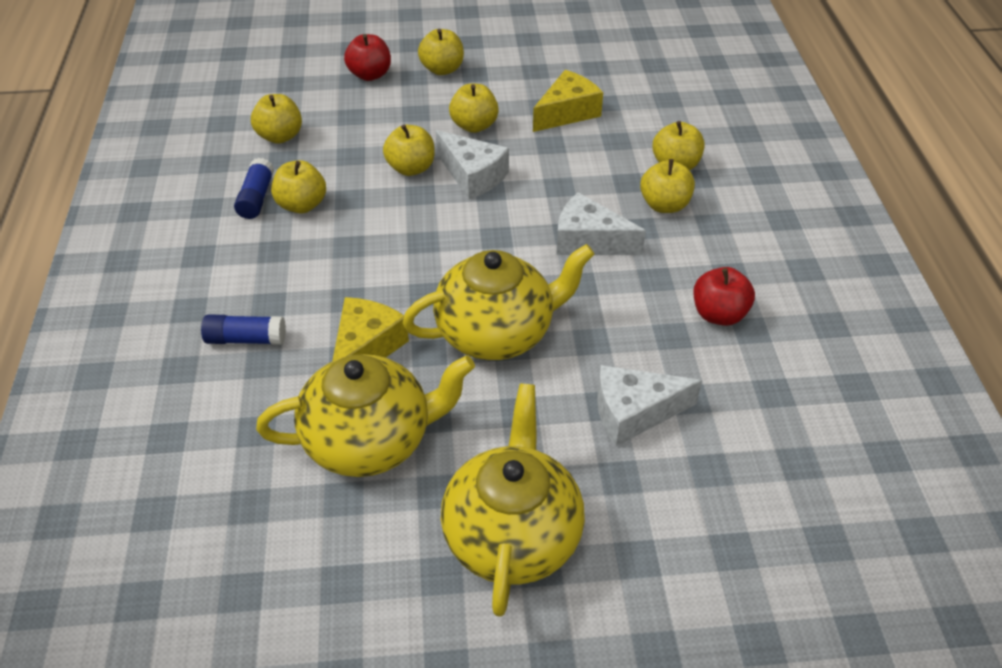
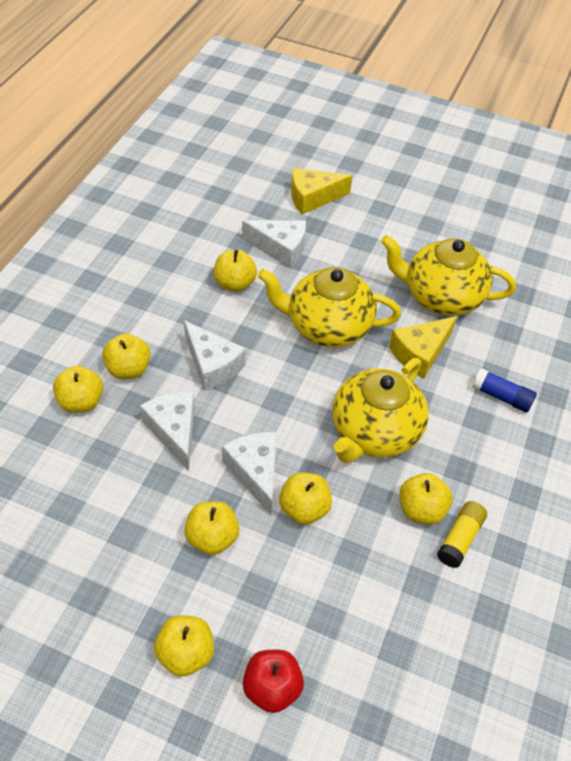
camera: 155 degrees left, 5 degrees up
blue glue stick [234,158,274,219] -> yellow glue stick [437,501,487,568]
yellow apple [251,94,302,144] -> yellow apple moved to [214,250,257,292]
yellow teapot [441,384,585,617] -> yellow teapot moved to [333,358,429,463]
yellow cheese [533,70,603,132] -> yellow cheese moved to [291,168,352,215]
red apple [694,267,755,326] -> none
none -> white cheese [140,391,195,471]

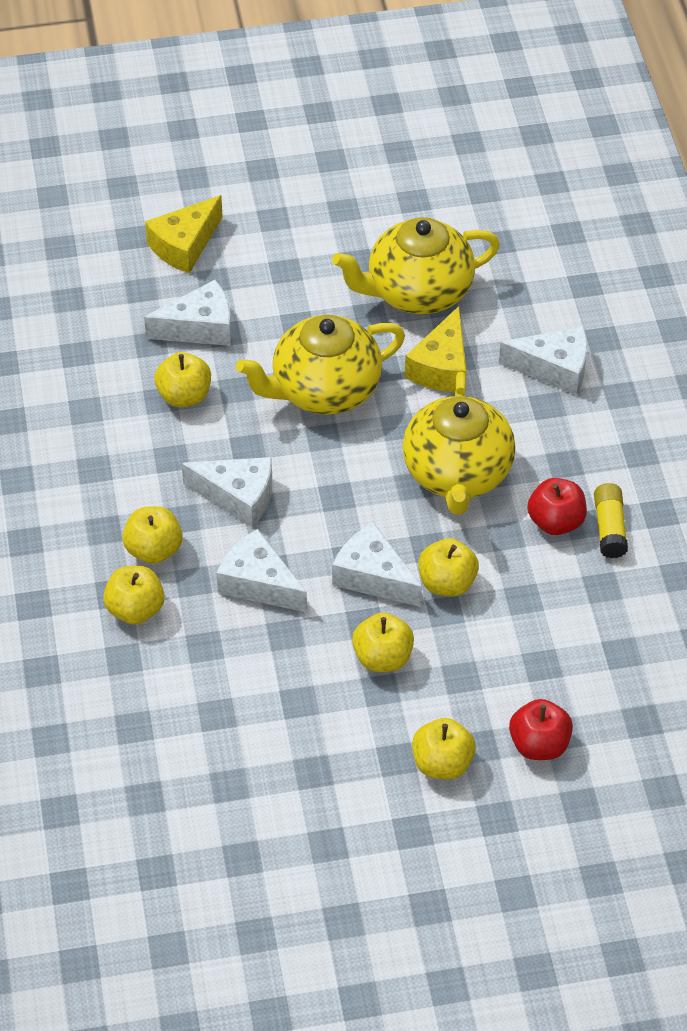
camera: 30 degrees left, 0 degrees up
yellow apple [399,473,452,525] -> red apple [528,478,587,535]
blue glue stick [472,368,537,412] -> white cheese [499,326,588,395]

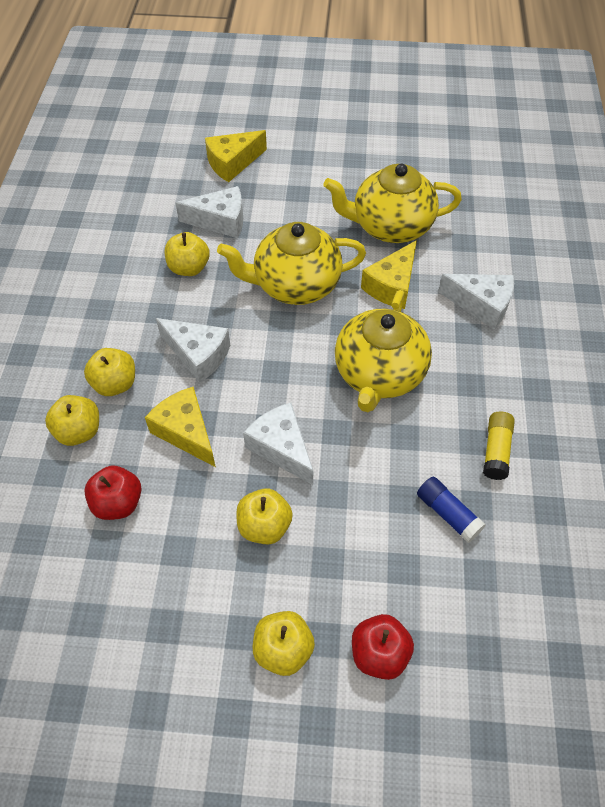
camera: 15 degrees right, 5 degrees up
white cheese [217,529,307,612] -> yellow cheese [145,387,216,467]
yellow apple [419,538,479,597] -> none
red apple [528,478,587,535] -> red apple moved to [84,466,141,520]
none -> blue glue stick [417,477,486,543]

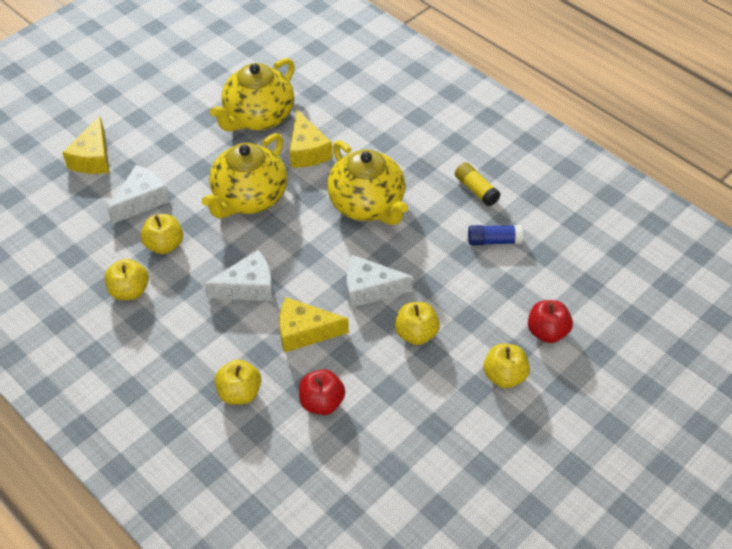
camera: 50 degrees left, 5 degrees down
yellow apple [84,348,135,396] -> yellow apple moved to [105,259,149,300]
white cheese [438,274,514,330] -> none

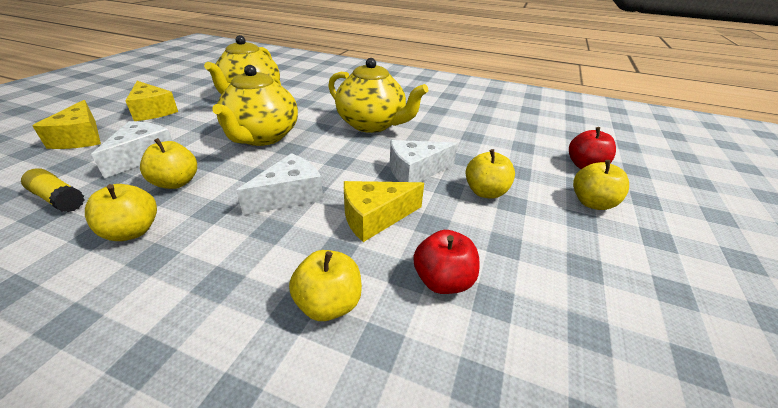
camera: 25 degrees left, 15 degrees down
yellow cheese [290,110,333,167] -> yellow cheese moved to [125,81,178,121]
yellow glue stick [455,162,501,206] -> yellow glue stick moved to [21,168,84,212]
blue glue stick [468,225,523,245] -> none

